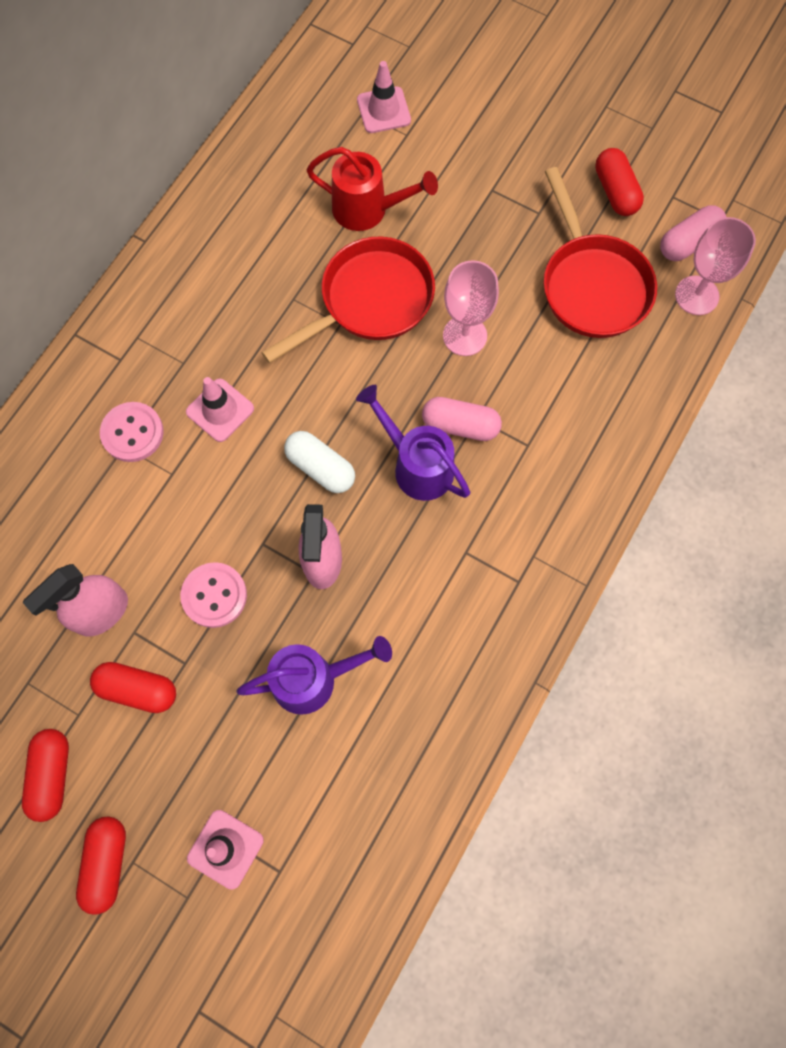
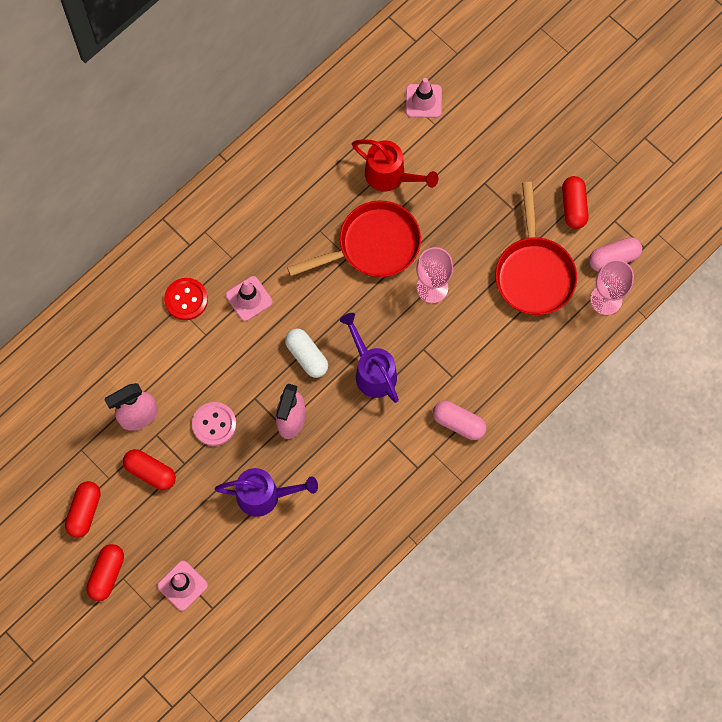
camera: 15 degrees right, 0 degrees up
pink button [100,402,164,462] -> red button [164,278,208,320]
pink capsule [422,397,502,441] -> pink capsule moved to [433,401,486,440]

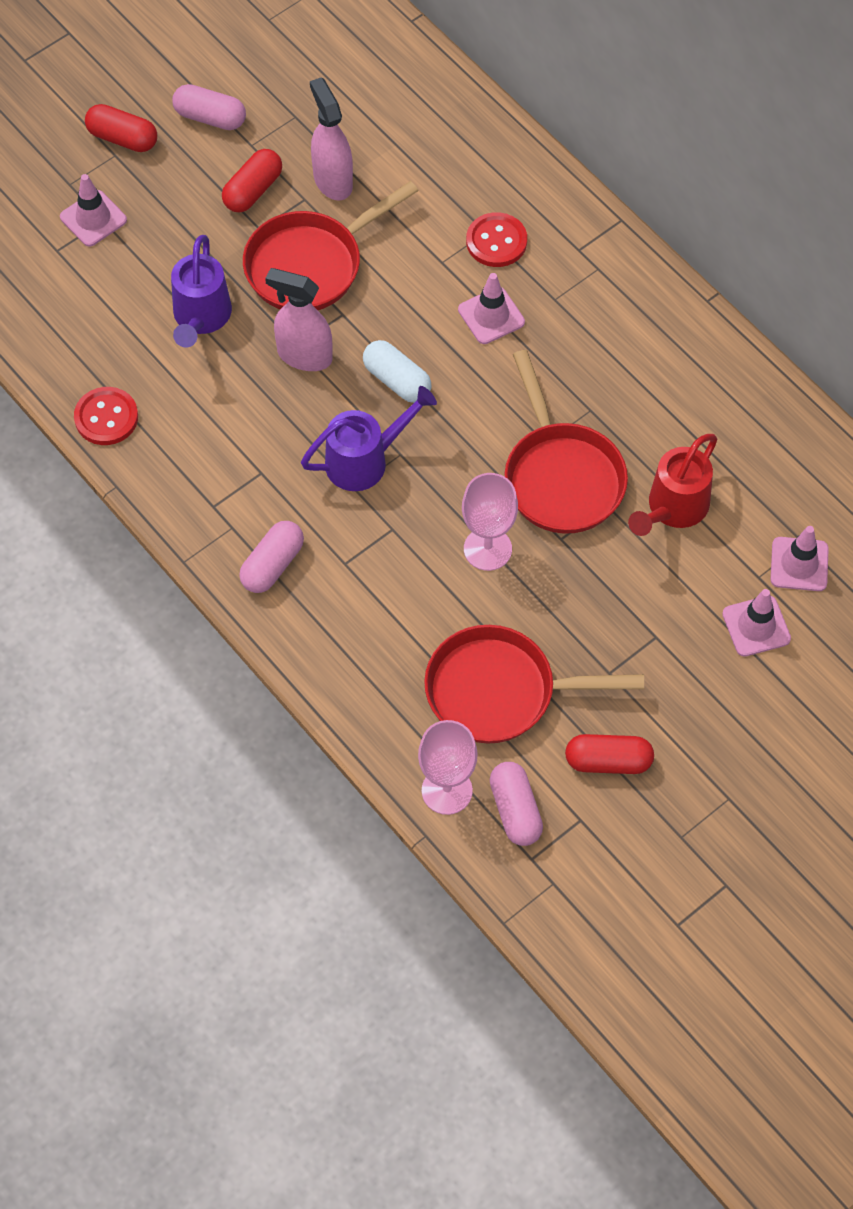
camera: 95 degrees right, 10 degrees down
red capsule [65,481,101,538] -> pink capsule [172,84,246,130]
pink button [192,402,236,446] -> red pan [243,181,419,310]
white capsule [285,329,328,378] -> white capsule turned 75 degrees clockwise [363,340,431,403]
none -> red button [74,387,138,445]
none -> pink traffic cone [722,589,791,657]

